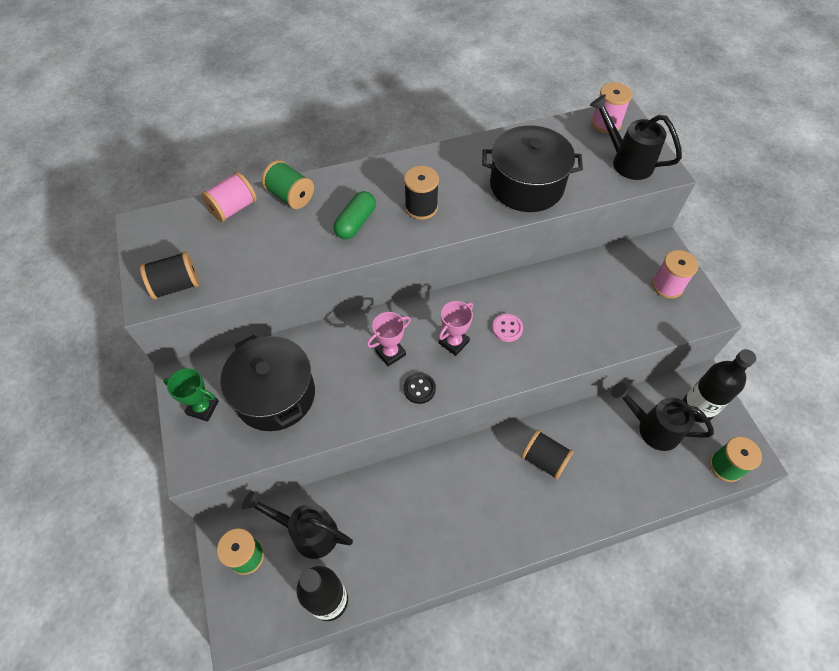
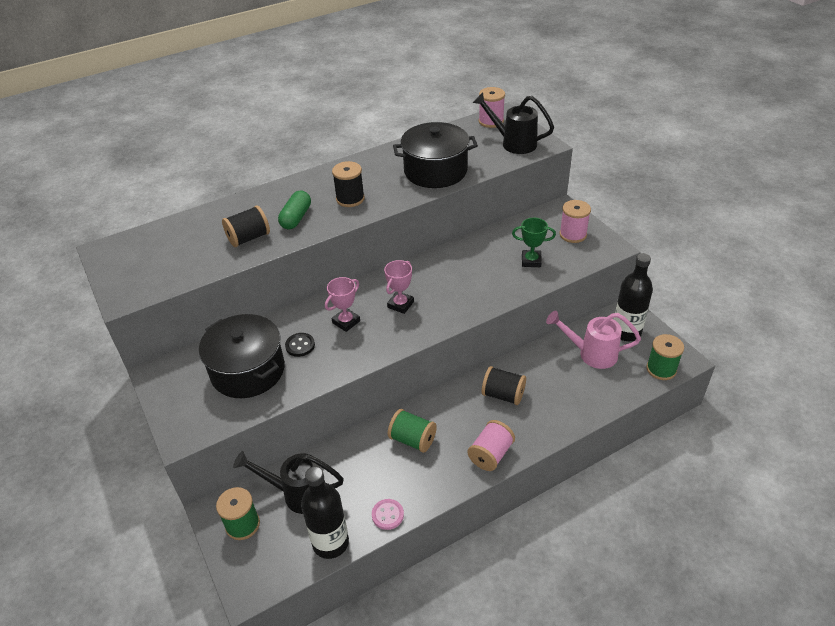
camera: 10 degrees left, 15 degrees down
black spool [140,251,199,300] -> black spool moved to [222,206,270,247]
green trophy [163,368,219,422] -> green trophy moved to [512,218,556,267]
pink spool [201,172,257,222] -> pink spool moved to [468,420,515,471]
green spool [262,160,314,209] -> green spool moved to [388,409,437,453]
black button [403,373,436,404] -> black button moved to [285,333,315,357]
pink button [492,314,523,342] -> pink button moved to [372,499,404,530]
black watering can [611,383,714,451] -> pink watering can [546,311,641,369]

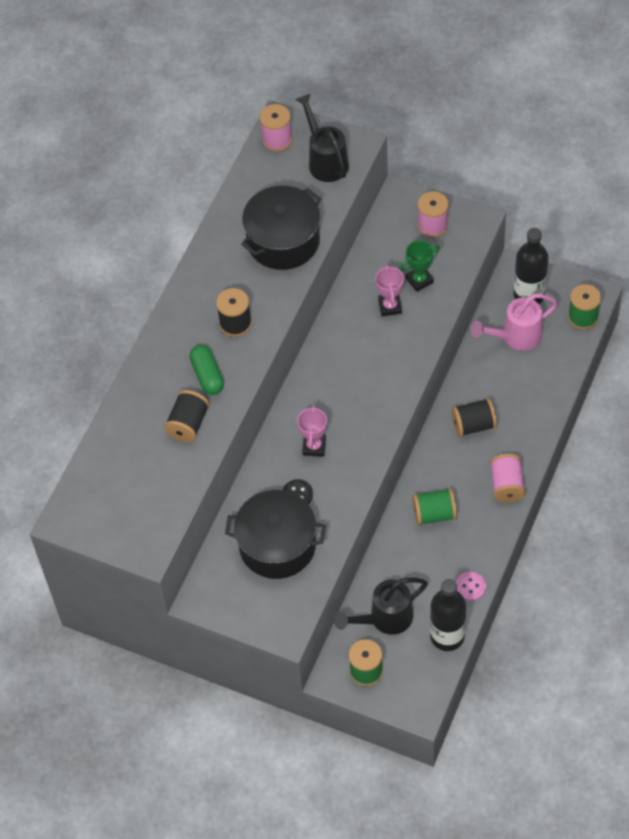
camera: 35 degrees left, 15 degrees up
pink trophy [384,260,414,314] -> pink trophy moved to [375,264,404,316]
black watering can [473,92,554,154] -> black watering can turned 75 degrees clockwise [295,93,349,182]

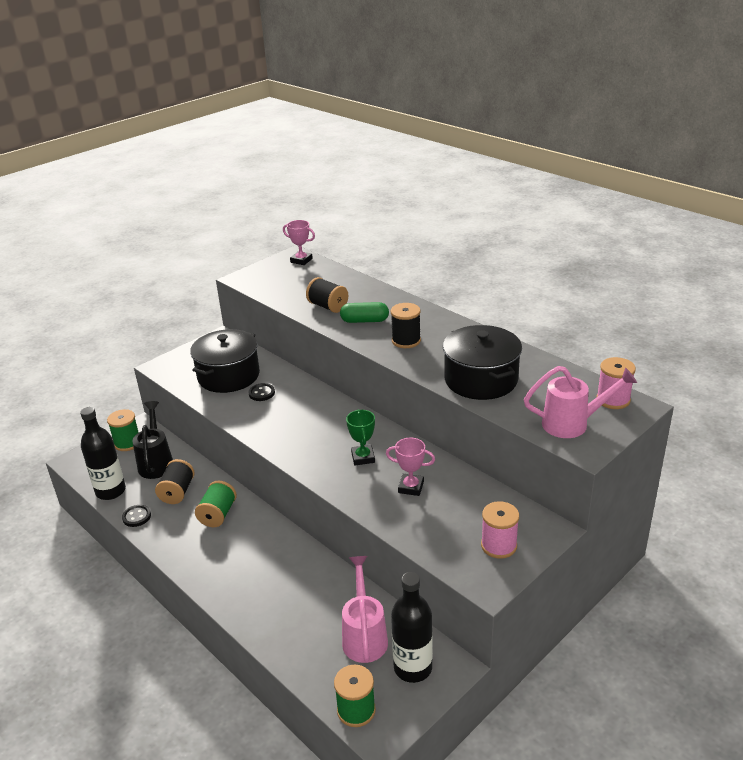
camera: 110 degrees right, 25 degrees down
black watering can [295,93,349,182] -> pink watering can [524,366,637,438]
pink trophy [297,404,327,457] -> pink trophy moved to [283,220,315,265]
green trophy [400,240,440,292] -> green trophy moved to [346,410,375,465]
black spool [451,398,497,437] -> black spool moved to [155,459,195,504]
pink button [456,572,486,601] -> black button [122,505,151,527]
pink spool [490,454,526,503] -> none

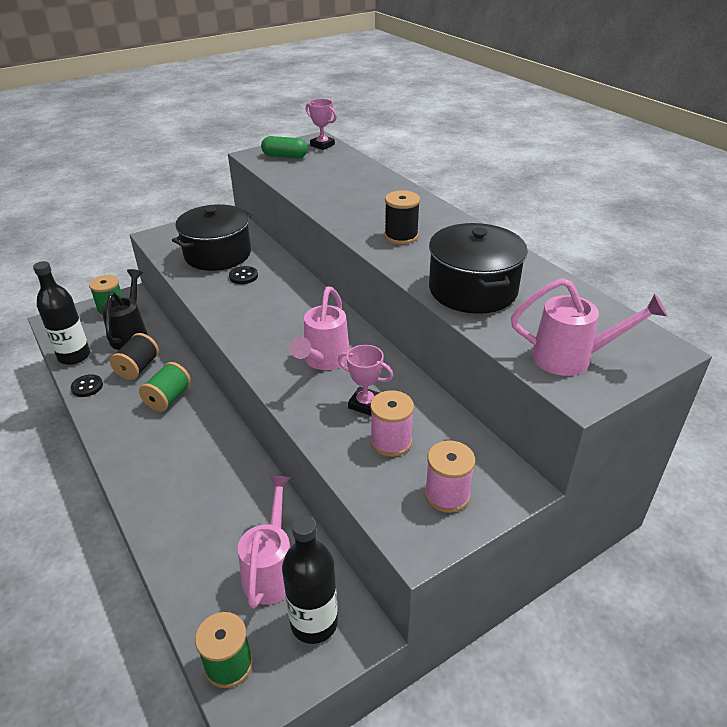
camera: 10 degrees right, 5 degrees up
black spool [306,277,348,313] -> none
green capsule [340,302,389,323] -> green capsule moved to [261,136,308,158]
green trophy [346,410,375,465] -> pink watering can [290,287,350,370]
pink spool [596,357,636,409] -> pink spool moved to [370,390,414,457]

